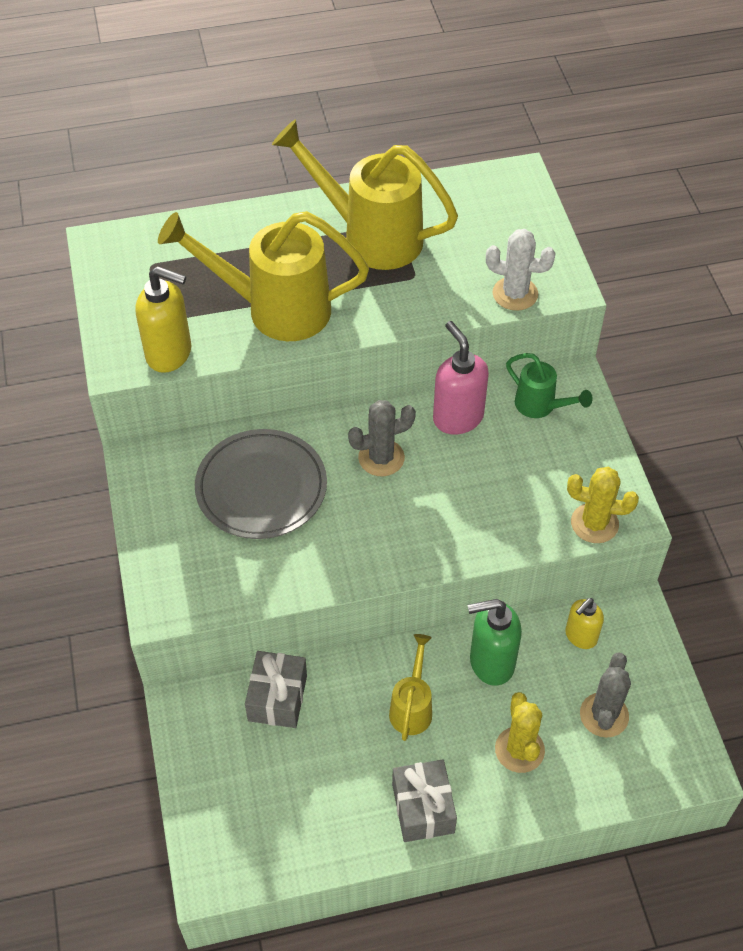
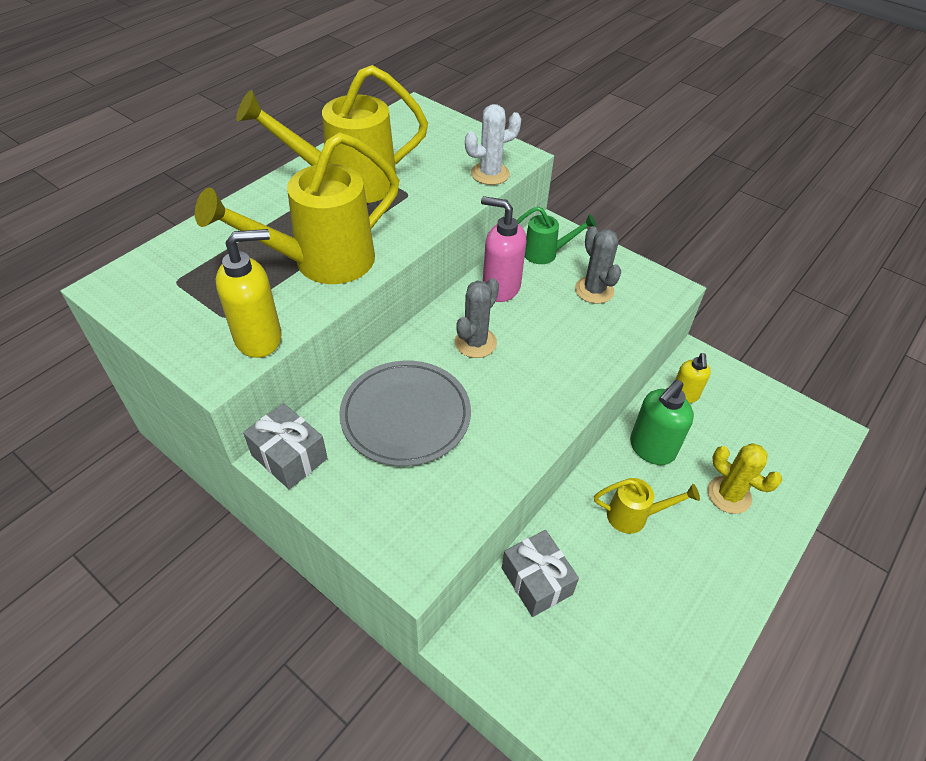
camera: 40 degrees left, 5 degrees down
yellow watering can [389,634,432,741] -> yellow watering can turned 120 degrees clockwise [594,478,700,534]
grey gift [392,759,457,842] -> grey gift moved to [243,403,327,490]
yellow cactus [567,467,639,543] -> none
grey cactus [580,652,631,738] -> grey cactus moved to [575,226,621,304]

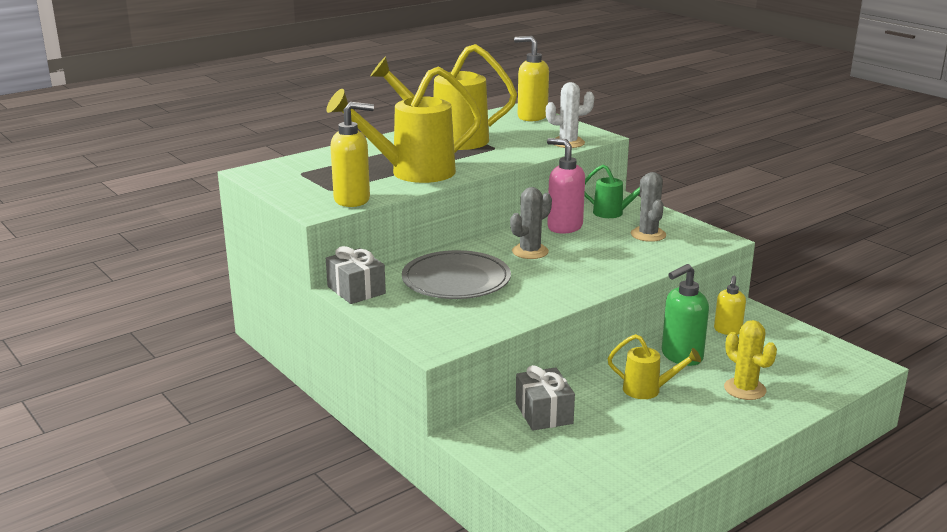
camera: 15 degrees right, 25 degrees down
none -> yellow soap dispenser [514,36,549,121]

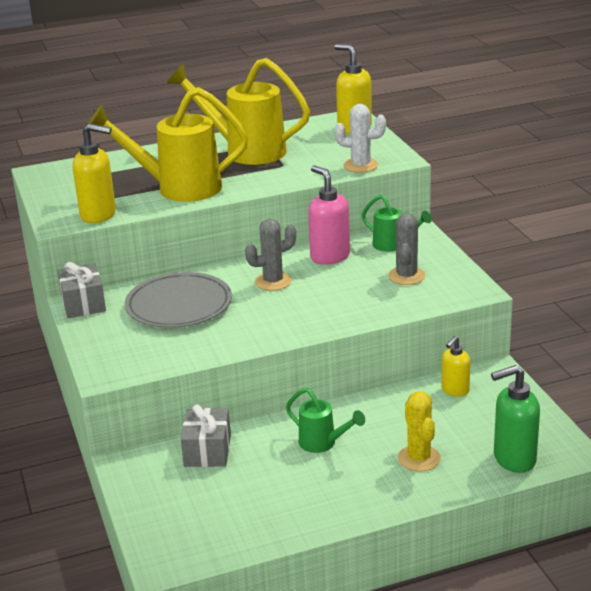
camera: 20 degrees right, 5 degrees up
yellow watering can [607,334,701,399] -> green watering can [286,388,365,453]
green soap dispenser [662,264,709,366] -> green soap dispenser moved to [491,365,540,473]

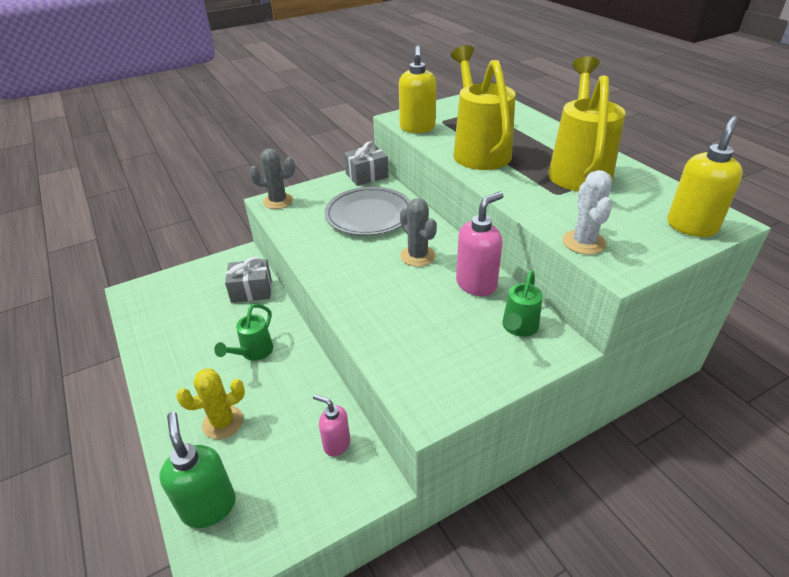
camera: 80 degrees right, 10 degrees up
grey cactus [388,213,426,285] -> grey cactus moved to [249,148,295,209]
yellow soap dispenser [441,336,471,397] -> pink soap dispenser [313,394,350,457]

